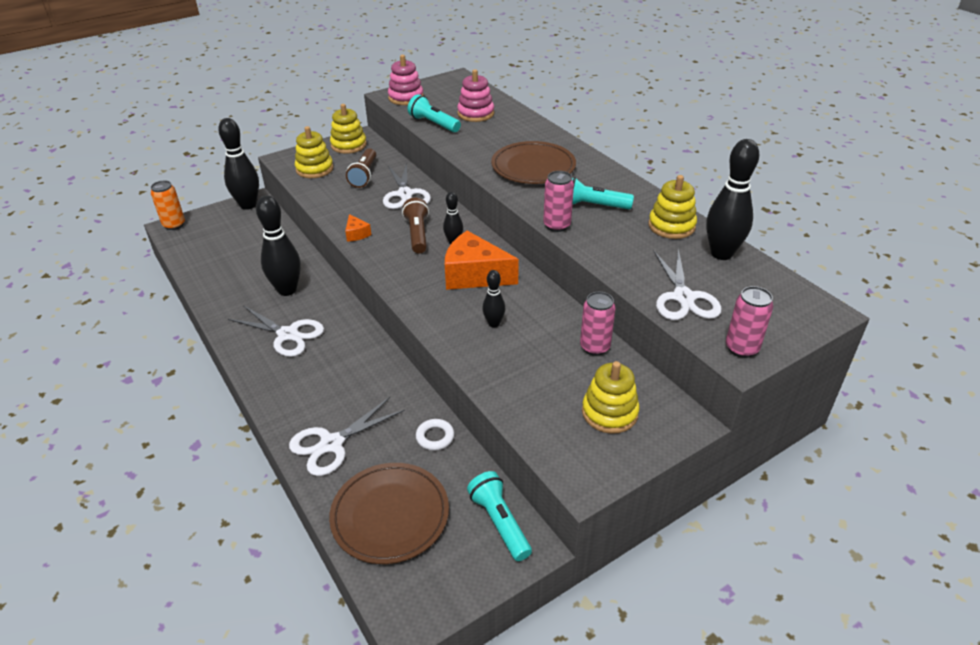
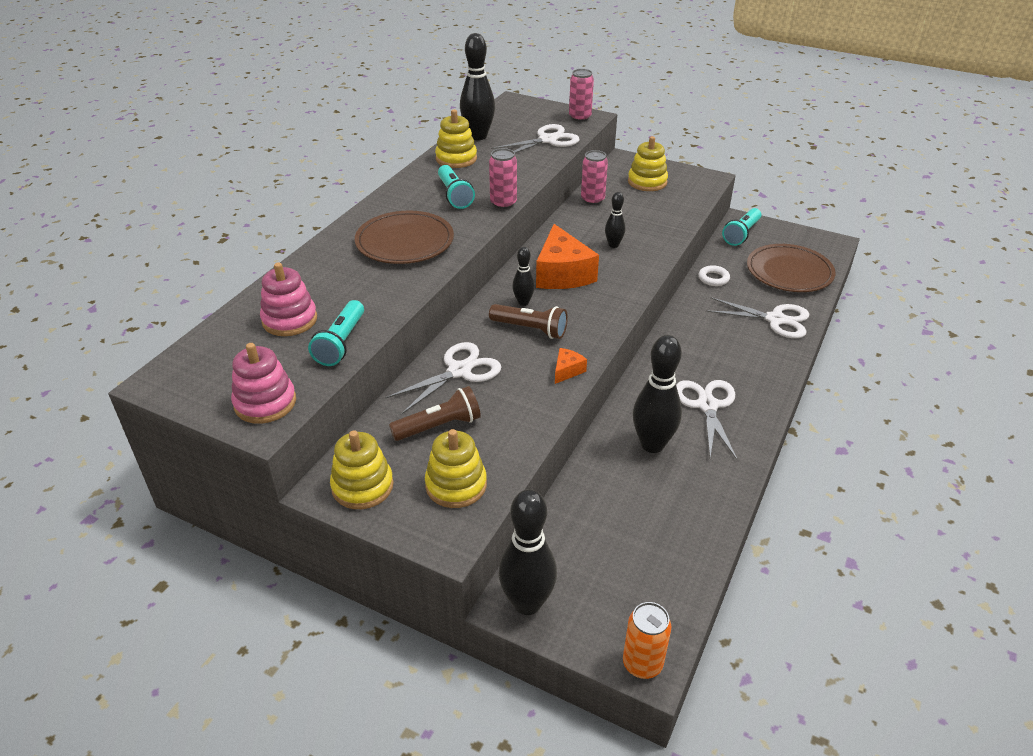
camera: 120 degrees left, 0 degrees up
brown flashlight [402,198,429,254] -> brown flashlight turned 120 degrees counterclockwise [489,304,568,339]

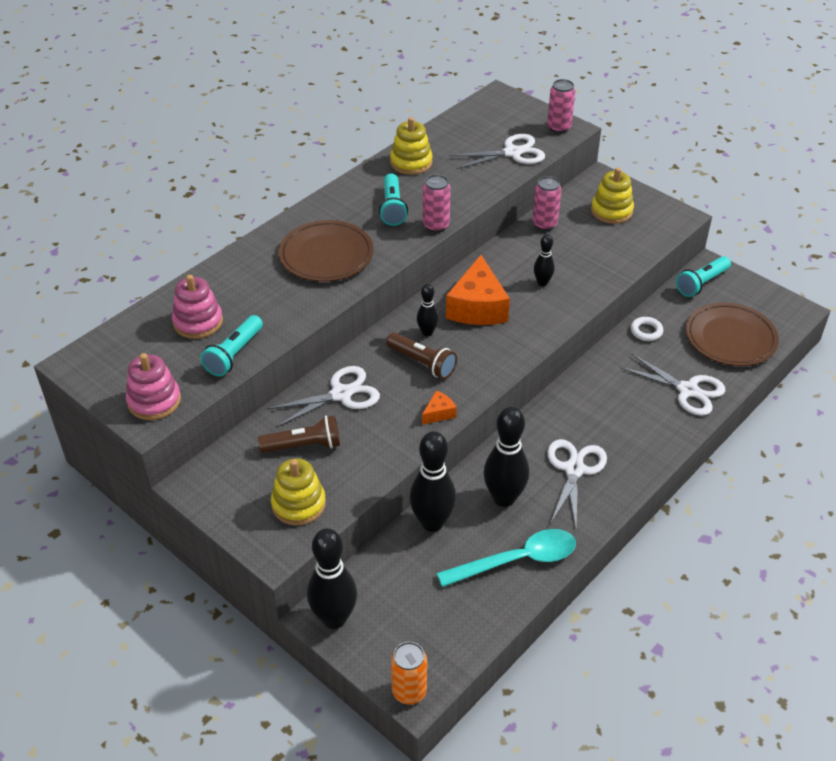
camera: 15 degrees right, 5 degrees up
yellow stacking toy [330,430,394,509] -> none
black bowling pin [460,33,495,140] -> black bowling pin moved to [410,431,456,532]
none -> turquoise spoon [437,529,576,587]

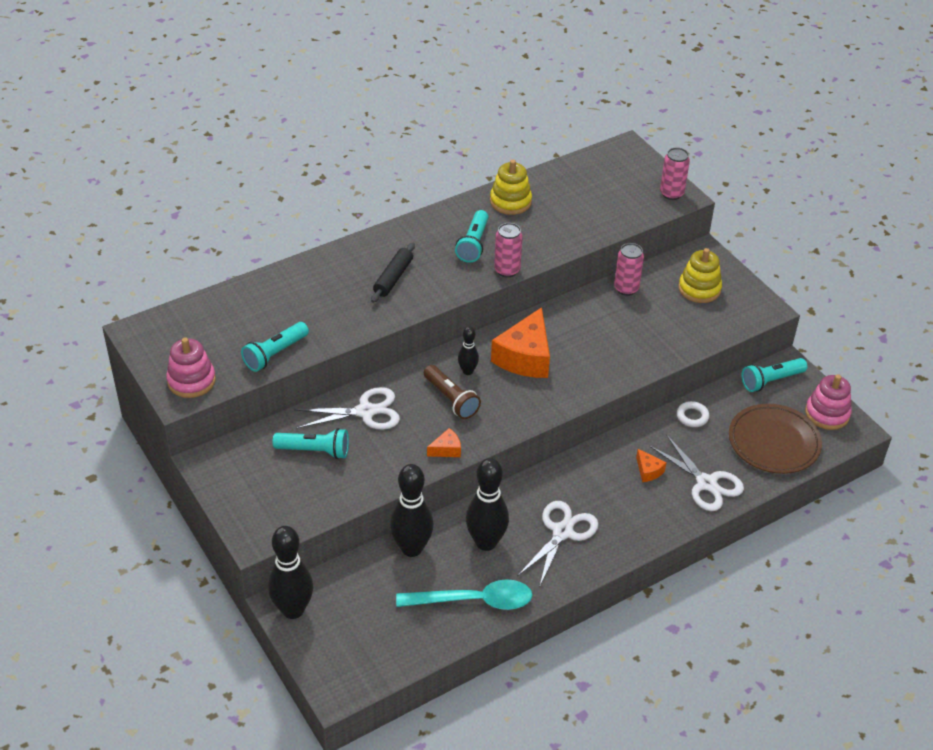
camera: 15 degrees right, 0 degrees up
pink stacking toy [172,275,223,339] -> pink stacking toy moved to [805,374,852,430]
brown flashlight [258,415,340,453] -> turquoise flashlight [273,428,349,459]
yellow stacking toy [271,458,326,525] -> none
brown plate [279,220,374,282] -> black rolling pin [371,243,415,303]
orange can [391,642,427,704] -> none
white scissors [449,134,545,169] -> none
black bowling pin [534,234,555,286] -> none
none -> orange cheese [636,449,667,482]

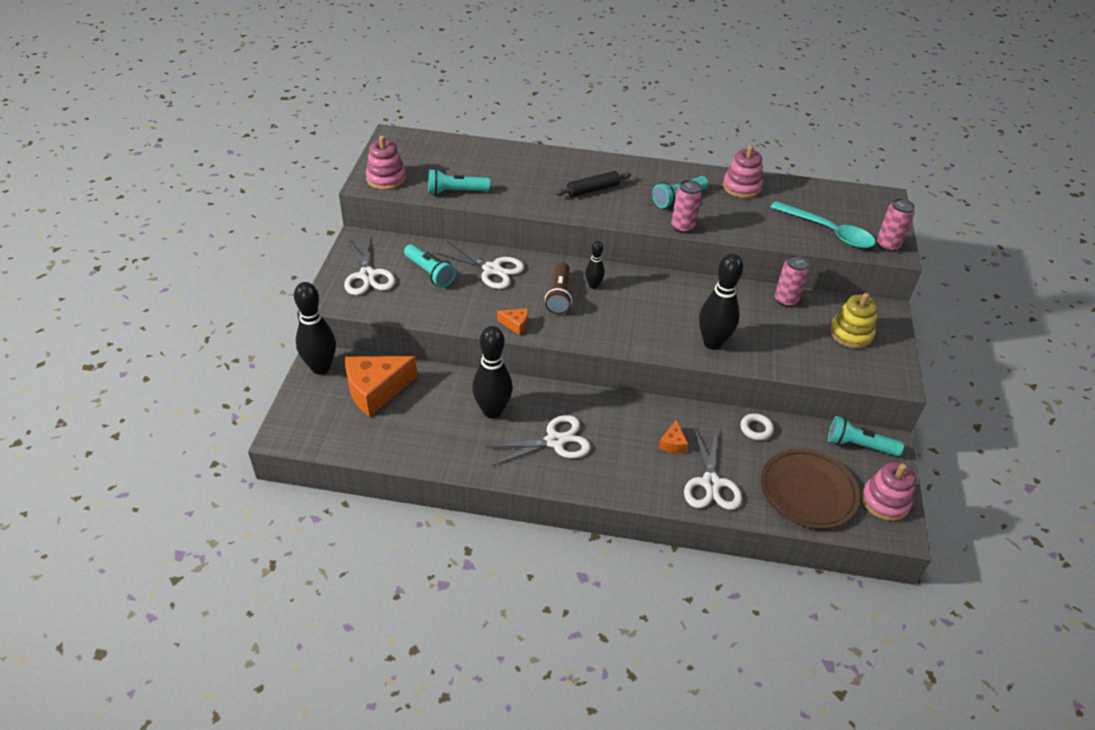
camera: 40 degrees right, 0 degrees up
black bowling pin [390,464,434,557] -> black bowling pin moved to [699,254,743,350]
turquoise spoon [396,579,532,610] -> turquoise spoon moved to [771,201,876,248]
yellow stacking toy [490,159,532,215] -> pink stacking toy [723,145,763,198]
orange cheese [491,307,550,378] -> orange cheese moved to [345,356,417,417]
none -> white scissors [344,237,395,295]

